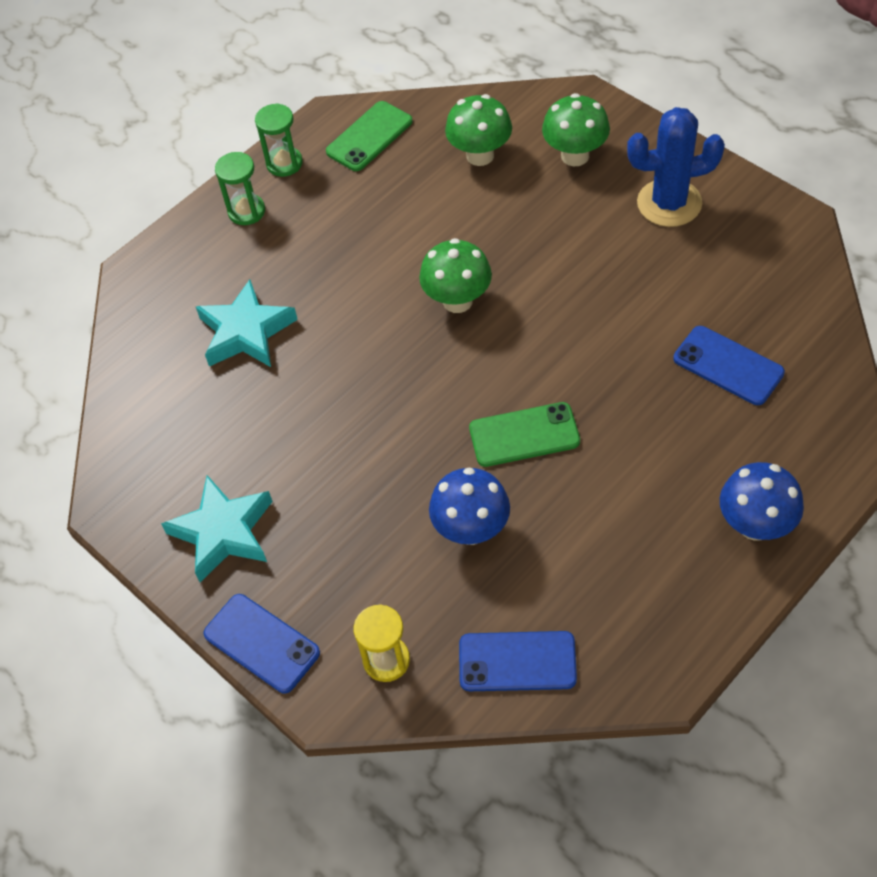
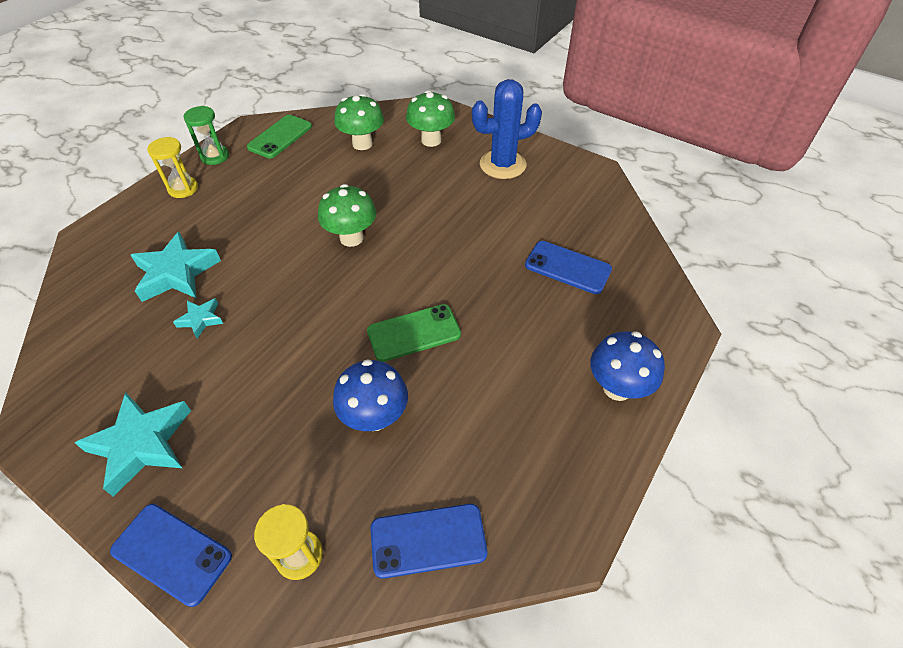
camera: 15 degrees left, 5 degrees down
green hourglass [215,152,265,225] -> yellow hourglass [147,137,198,198]
none -> turquoise star [173,298,223,338]

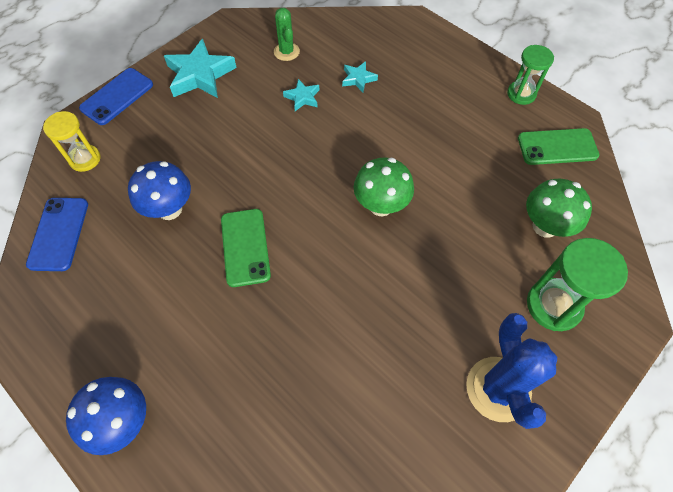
camera: 100 degrees right, 10 degrees up
turquoise star [131,232,221,302] -> turquoise star [342,61,378,92], size x0.51
yellow hourglass [147,137,198,198] -> none
green phone [247,115,312,158] -> green phone turned 45 degrees counterclockwise [518,128,599,165]
green mushroom [406,90,455,147] -> green hourglass [527,238,628,331]
blue phone [525,241,612,294] -> none
none -> green cactus [274,8,300,61]

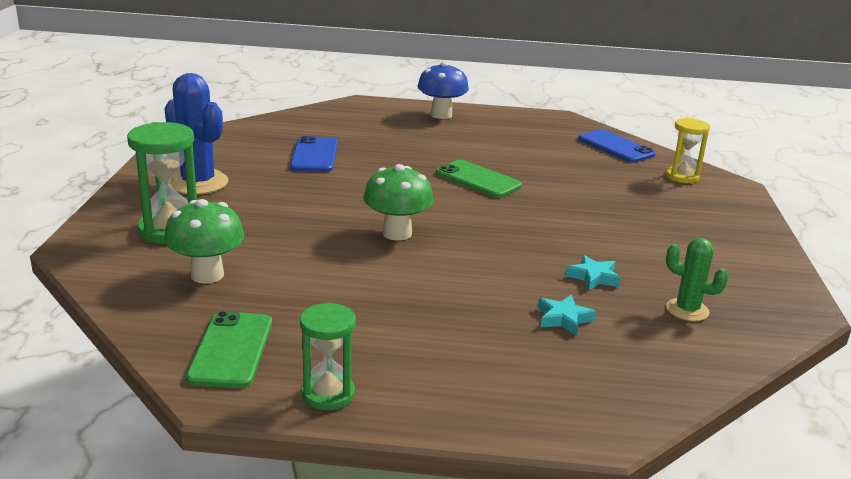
camera: 140 degrees right, 35 degrees down
blue phone [79,68,153,125] -> blue phone moved to [290,136,338,172]
blue mushroom [128,161,191,220] -> none
turquoise star [164,38,237,98] -> none
green phone [518,128,599,165] -> green phone turned 45 degrees counterclockwise [186,311,272,388]

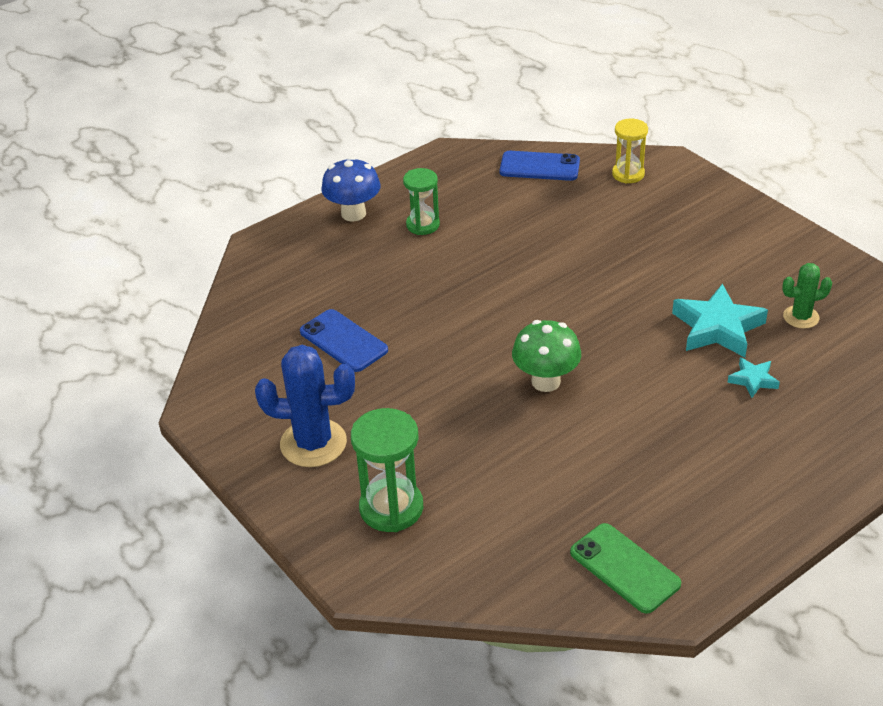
camera: 40 degrees left, 15 degrees up
green mushroom [164,199,244,284] -> none
green hourglass [300,303,356,410] -> green hourglass moved to [403,168,440,235]
green phone [436,160,522,198] -> none
turquoise star [566,255,621,290] -> turquoise star [672,284,768,357], size x1.94

